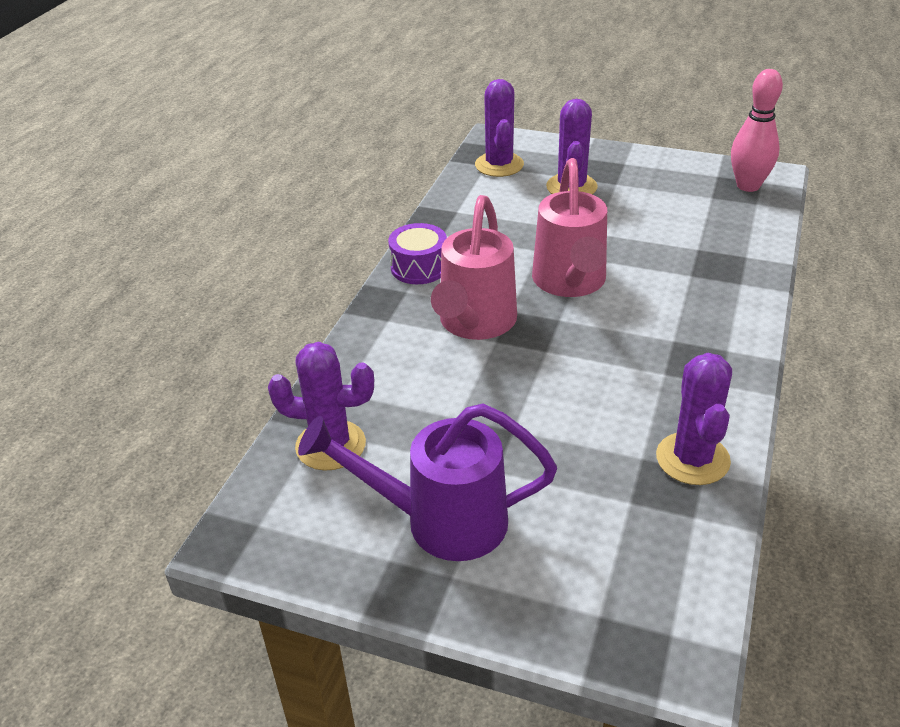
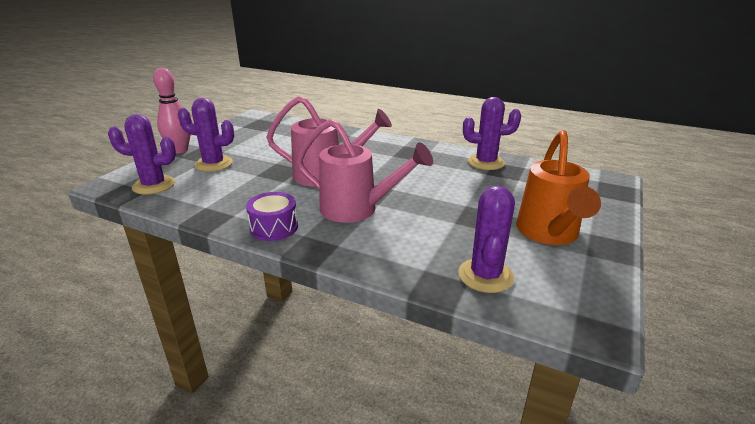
camera: 85 degrees left, 10 degrees down
purple watering can [298,404,557,561] -> orange watering can [517,130,601,245]
pink bowling pin [731,69,783,192] -> pink bowling pin moved to [153,68,191,153]

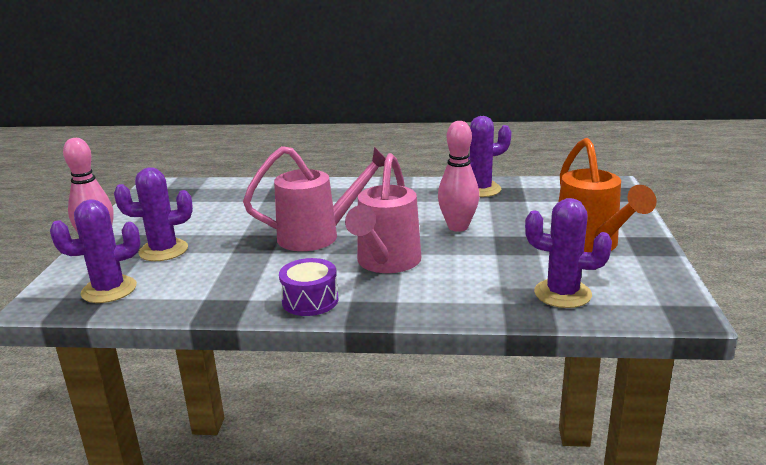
camera: 20 degrees left, 5 degrees down
pink watering can [296,119,433,223] -> pink watering can turned 105 degrees clockwise [345,153,421,273]
purple cactus [458,186,515,293] -> purple cactus turned 60 degrees counterclockwise [525,198,612,308]
none -> pink bowling pin [438,121,480,232]

